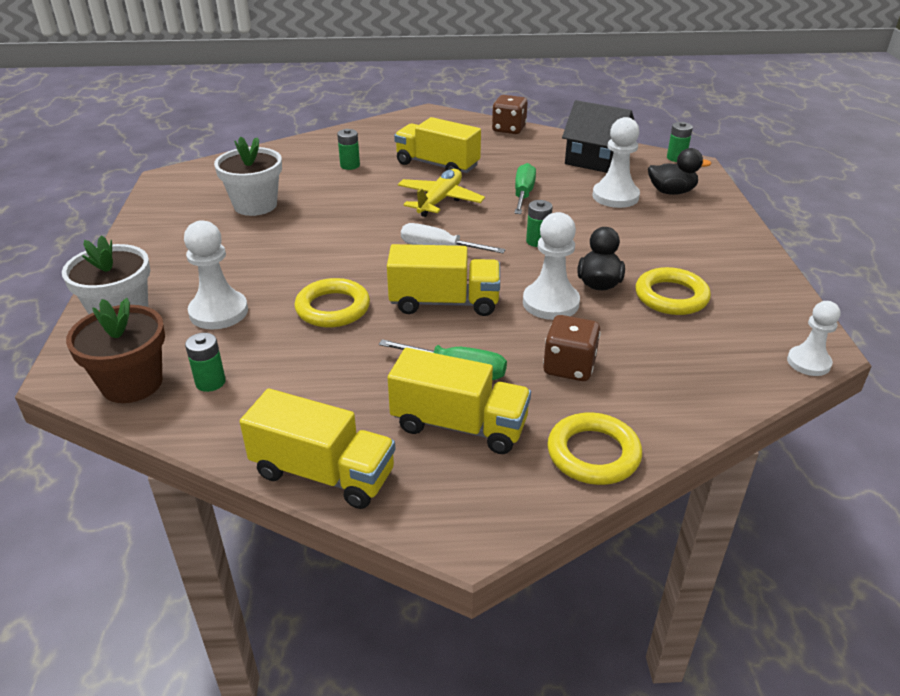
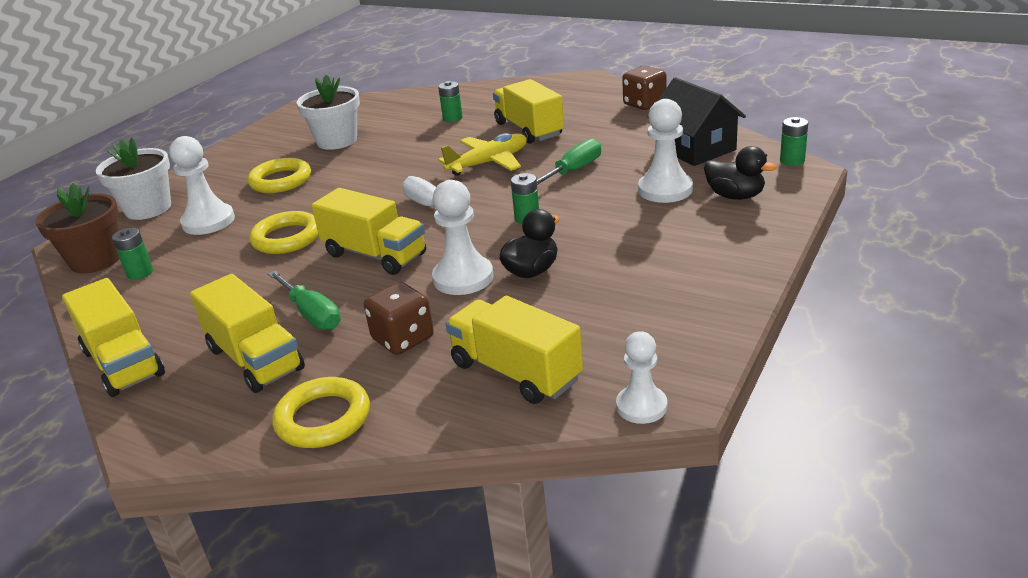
camera: 35 degrees right, 5 degrees down
yellow ring [635,267,711,315] -> yellow ring moved to [247,158,311,193]
none -> yellow truck [446,296,583,404]

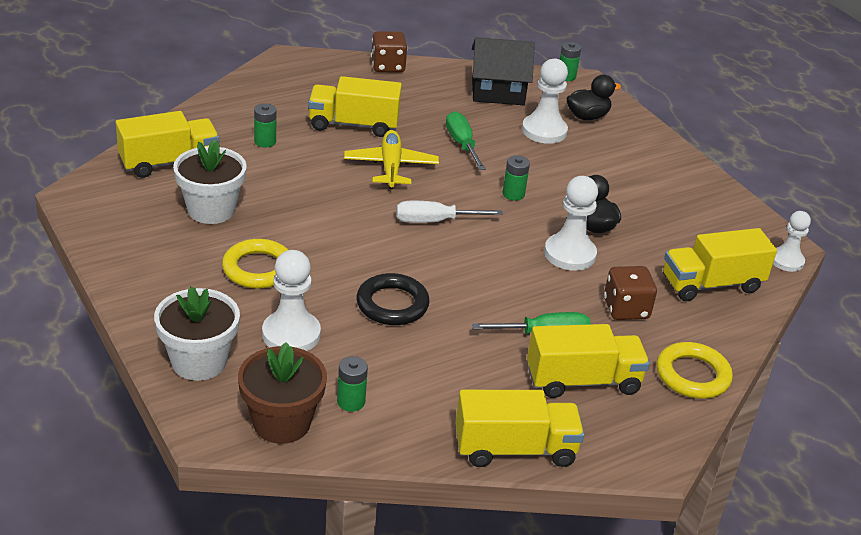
camera: 65 degrees left, 5 degrees up
yellow ring [249,211,319,254] -> black ring [356,273,430,325]
yellow truck [312,188,426,275] -> yellow truck moved to [116,111,219,178]

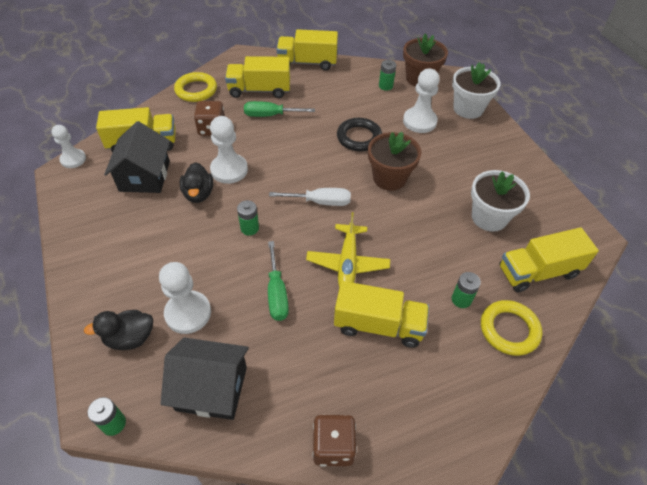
camera: 170 degrees left, 15 degrees up
yellow ring [222,239,288,289] -> yellow ring moved to [481,300,542,356]
none -> black house [104,121,170,193]
none -> brown flower pot [368,132,421,191]

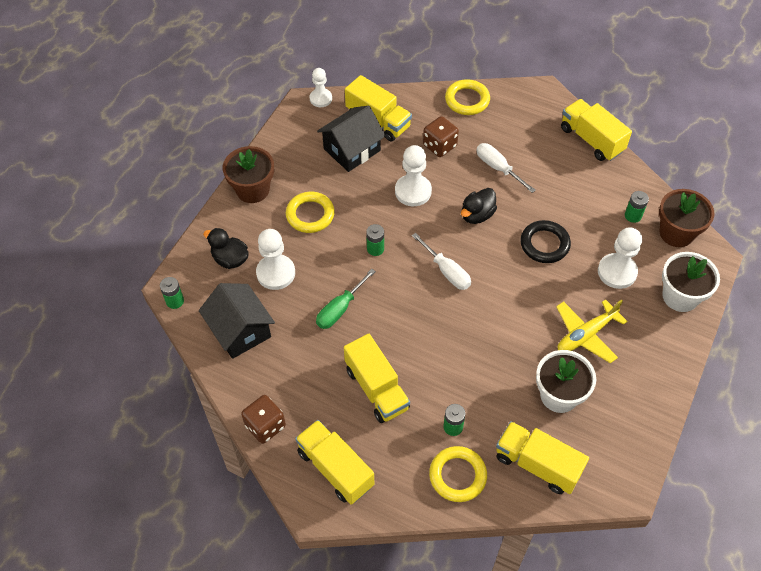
camera: 50 degrees right, 5 degrees up
black duck [180,162,213,203] -> black duck moved to [461,188,497,224]
yellow truck [225,56,290,98] -> yellow truck moved to [295,420,374,505]
green screwdriver [244,101,315,117] -> white screwdriver [476,143,536,193]
yellow plane [306,212,390,287] -> yellow plane moved to [556,299,628,363]
brown flower pot [368,132,421,191] -> brown flower pot moved to [223,146,274,203]
none -> yellow ring [286,192,335,233]

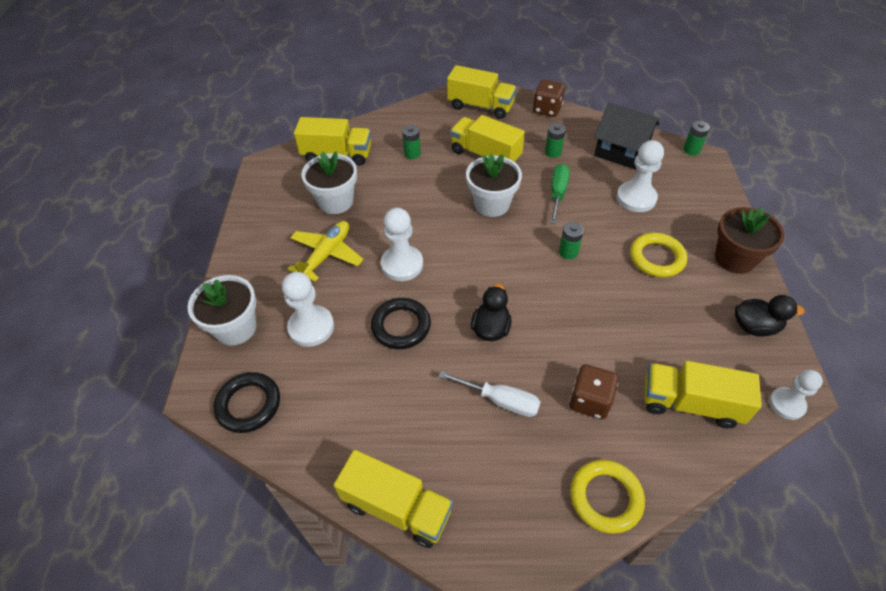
camera: 155 degrees right, 5 degrees down
black duck [203,228,249,269] -> black duck moved to [735,295,805,337]
black house [317,106,386,172] -> none
white pawn [395,145,432,206] -> white pawn moved to [381,208,423,281]
white screwdriver [412,233,471,290] -> none
yellow ring [429,446,487,502] -> none
green battery [625,191,649,223] -> green battery moved to [545,123,566,158]
brown flower pot [659,189,714,247] -> black ring [213,372,280,433]
none -> white flower pot [466,154,522,217]

